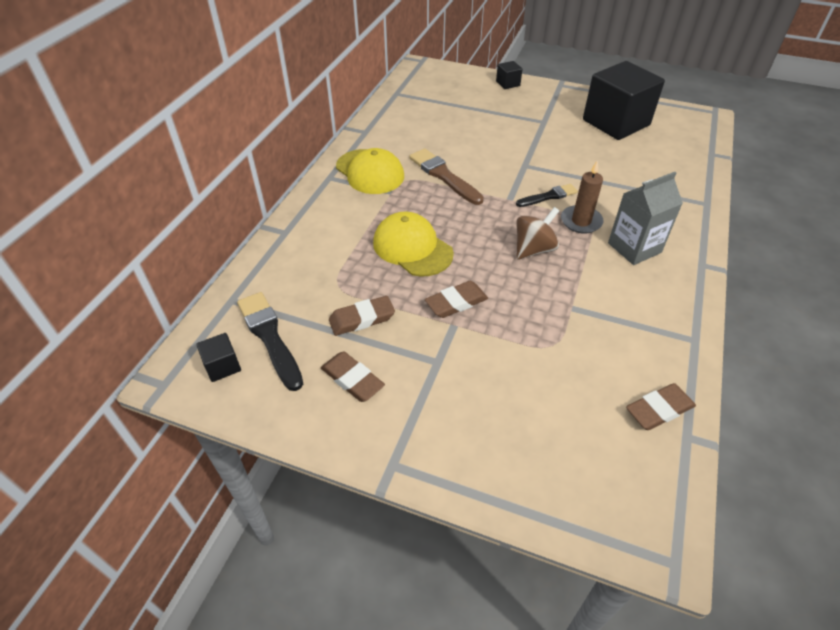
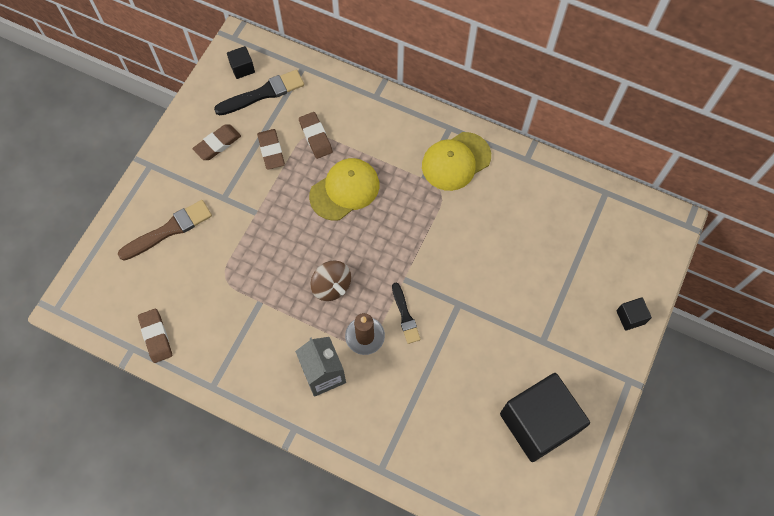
camera: 95 degrees right, 20 degrees up
brown brush [409,148,484,205] -> brown brush moved to [118,200,212,261]
brown eraser [425,281,488,318] -> brown eraser moved to [299,112,333,159]

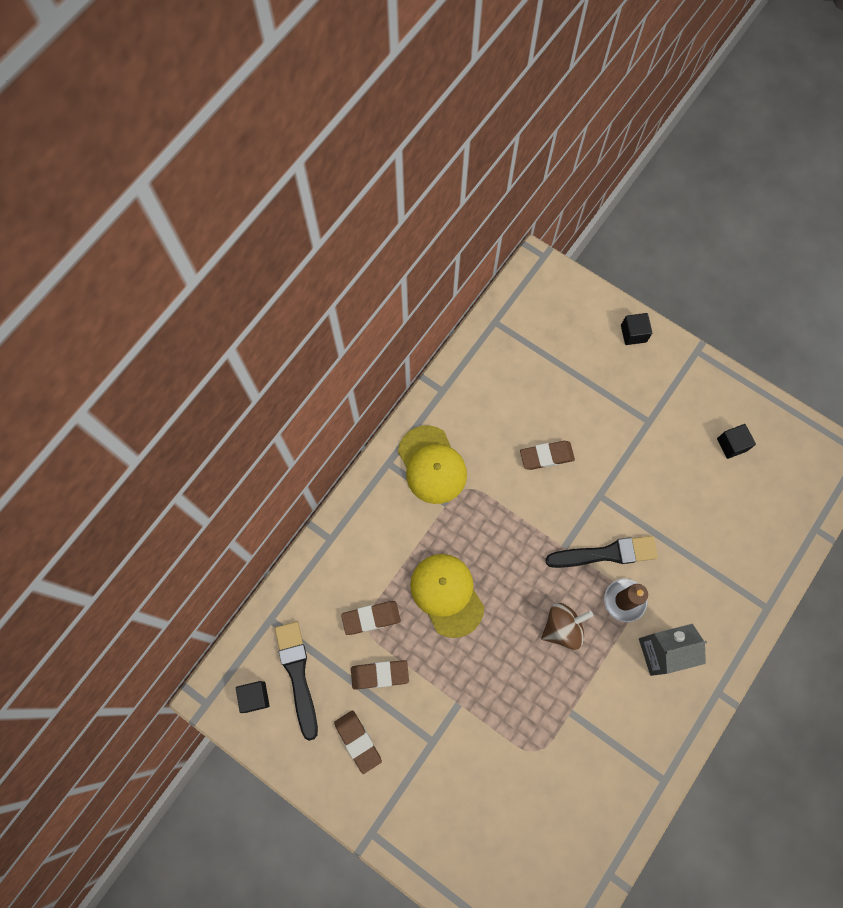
camera: 80 degrees left, 5 degrees up
brown brush [118,200,212,261] -> none
brown eraser [138,309,172,363] -> brown eraser moved to [520,441,575,470]
black brush [392,283,421,344] -> black brush [545,536,658,568], size x1.59
black cube [500,373,590,462] -> black cube [717,424,756,459], size x0.41

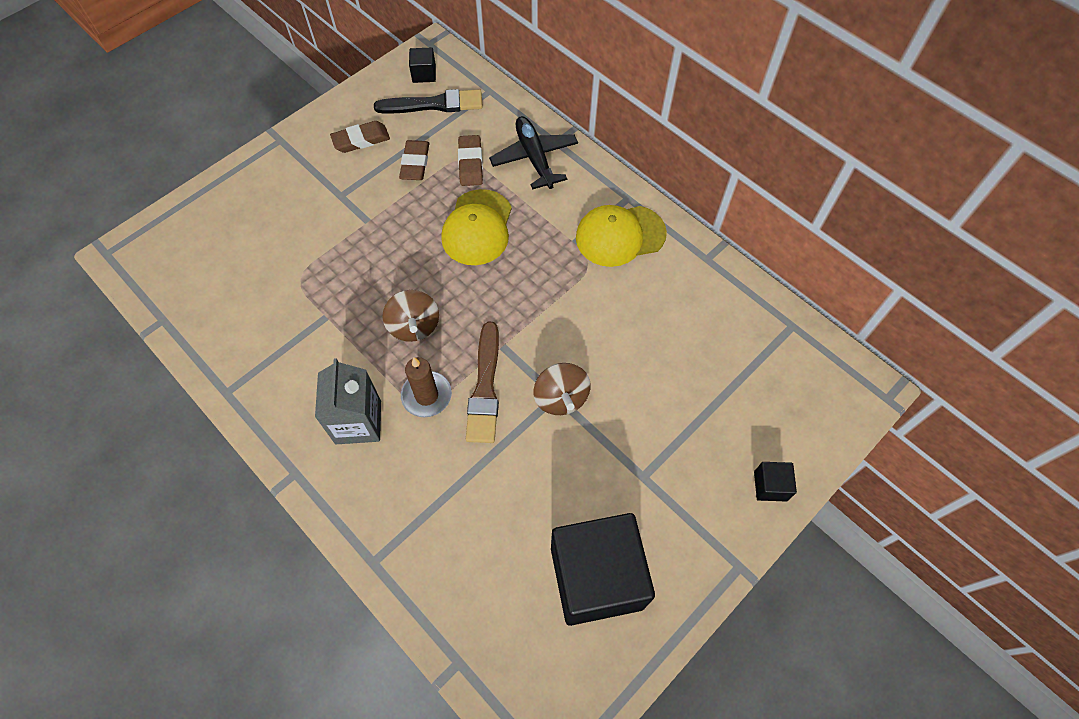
camera: 100 degrees right, 10 degrees down
yellow cap [410,554,484,638] -> yellow cap turned 120 degrees clockwise [441,189,512,265]
brown eraser [520,441,575,470] -> none
black brush [545,536,658,568] -> brown brush [466,322,499,443]
black cube [717,424,756,459] -> black cube [551,513,655,626], size x2.44
none -> black plane [489,116,578,190]
none -> brown spinning top [533,363,591,415]

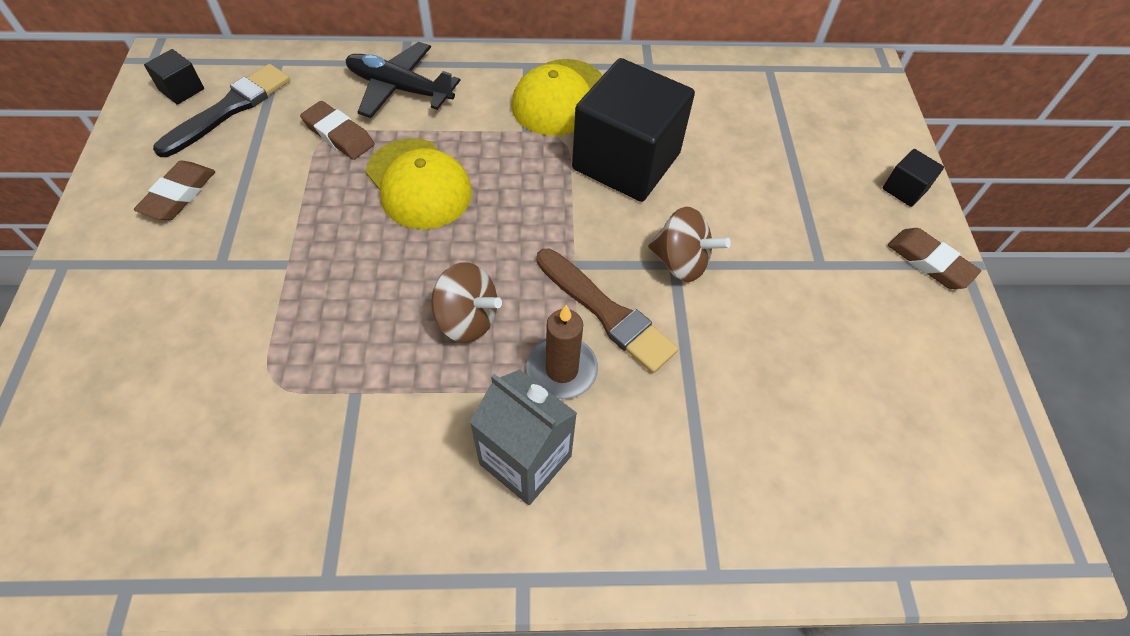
camera: 50 degrees left, 5 degrees down
brown eraser [399,140,429,180] -> brown eraser moved to [888,228,981,289]
black cube [551,513,655,626] -> black cube moved to [572,58,695,202]

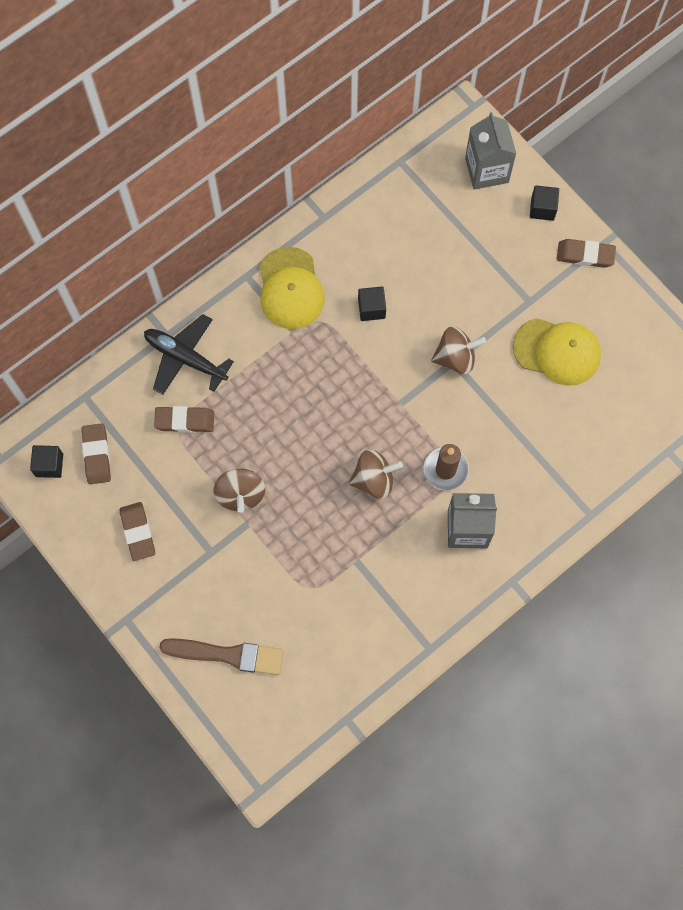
camera: 35 degrees left, 15 degrees up
black brush [153,64,290,157] -> brown eraser [82,423,111,484]
black plane [346,42,461,118] -> black plane turned 45 degrees clockwise [144,314,234,395]
yellow cap [366,138,472,229] -> yellow cap moved to [513,318,601,386]
brown brush [536,248,678,373] -> brown brush moved to [159,638,283,675]
black cube [572,58,695,202] -> black cube [358,287,386,321], size x0.41
none -> brown spinning top [213,469,265,513]
none -> grey carton [465,112,516,190]

